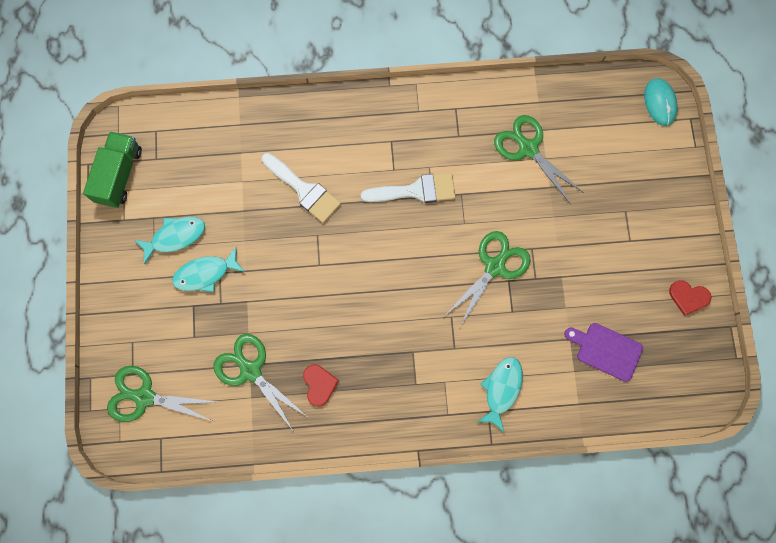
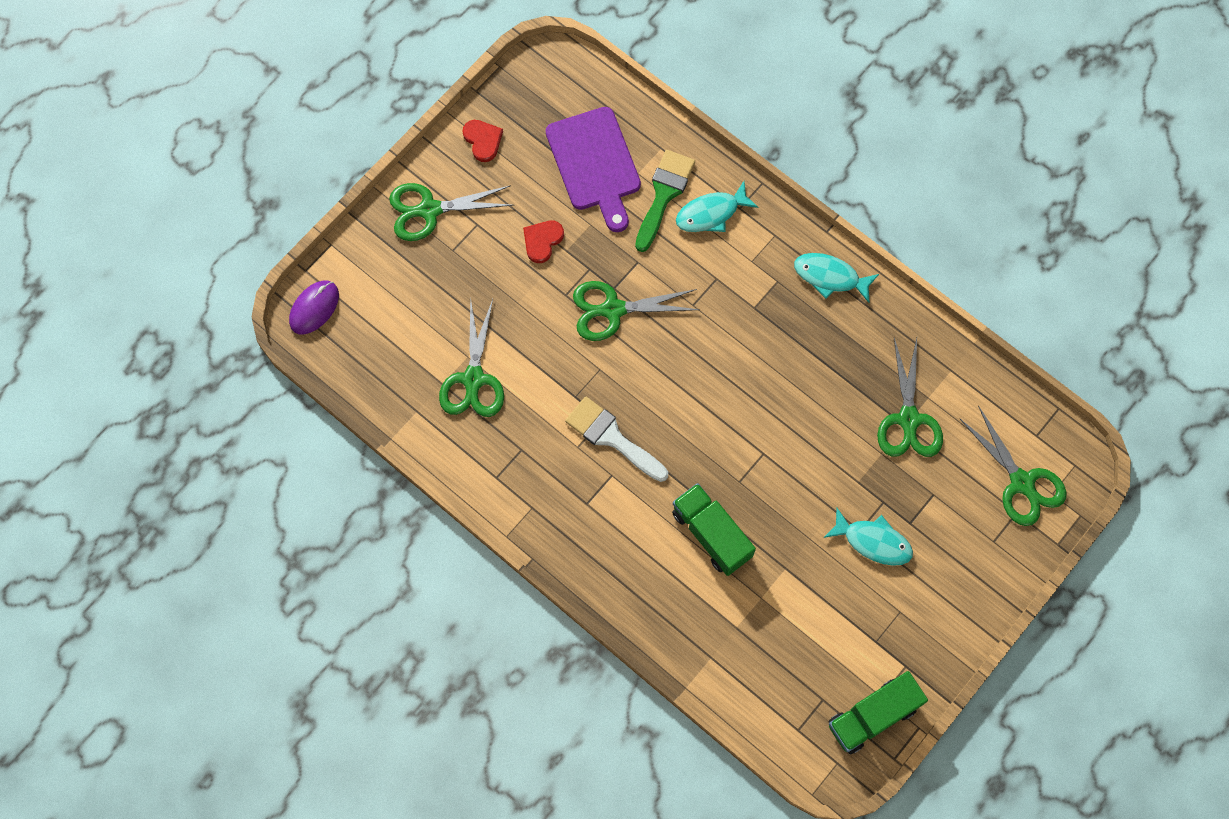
camera: 135 degrees left, 5 degrees down
turquoise fish [135,217,205,265] -> turquoise fish moved to [794,253,879,303]
white brush [261,153,341,223] -> green truck [672,483,756,576]
red heart [303,364,339,406] -> red heart moved to [523,220,564,263]
purple cutting board [564,323,643,382] -> purple cutting board [546,107,641,232], size x1.53
turquoise mouse [644,78,678,126] -> purple mouse [289,281,339,334]
none -> green scissors [389,183,513,241]
none -> green brush [635,150,695,252]

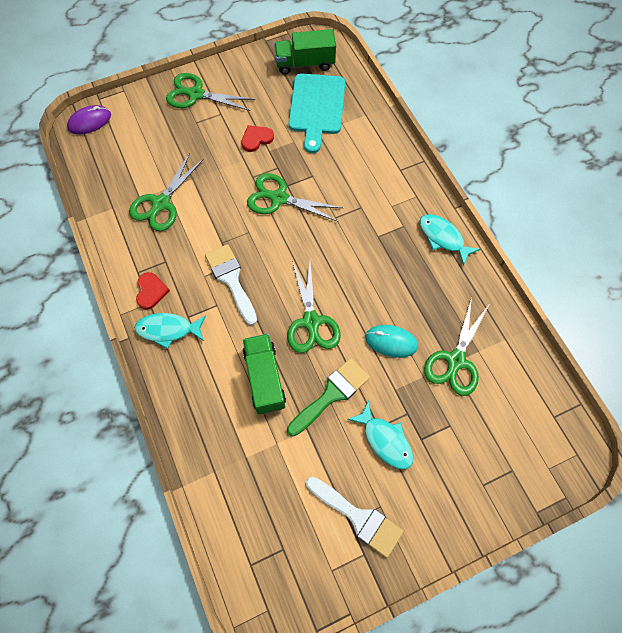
camera: 25 degrees right, 5 degrees down
red heart [462,120,503,162] -> red heart moved to [136,272,170,310]
purple cutting board [546,107,641,232] -> turquoise cutting board [288,74,345,153]
green brush [635,150,695,252] -> green brush moved to [287,358,370,436]
turquoise fish [676,181,758,232] -> turquoise fish moved to [134,313,206,349]
green truck [828,671,928,754] -> green truck moved to [274,29,336,75]
green scissors [959,405,1066,526] -> green scissors moved to [287,261,341,353]
none -> white brush [306,477,404,558]
none -> turquoise mouse [365,325,418,358]

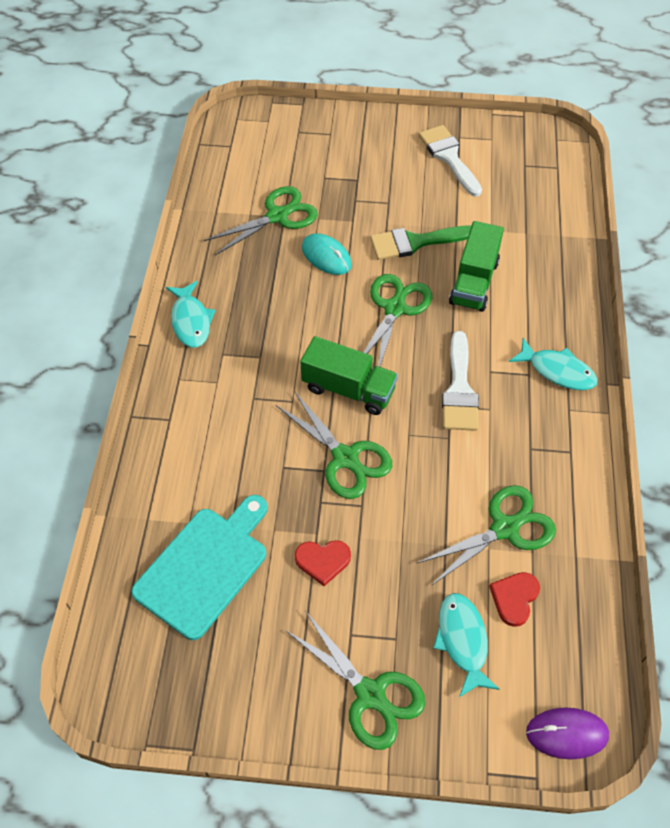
camera: 150 degrees left, 10 degrees down
red heart [136,272,170,310] -> red heart moved to [489,572,540,627]
green truck [274,29,336,75] -> green truck moved to [300,336,398,415]
turquoise fish [348,401,413,469] -> turquoise fish moved to [433,593,500,697]

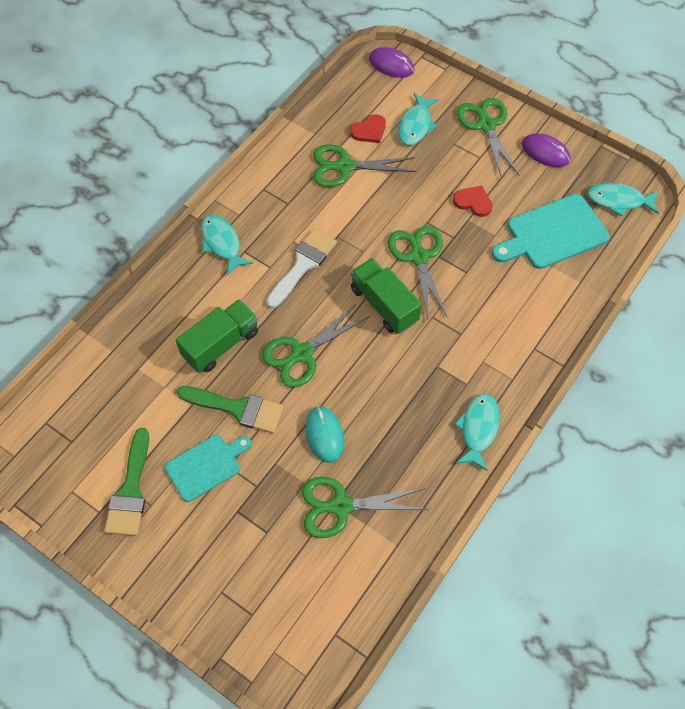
camera: 150 degrees left, 5 degrees up
white brush [419,125,482,197] -> green brush [104,428,149,536]
none -> turquoise cutting board [165,435,252,502]
none -> purple mouse [522,133,570,167]
none -> turquoise fish [588,183,659,216]

